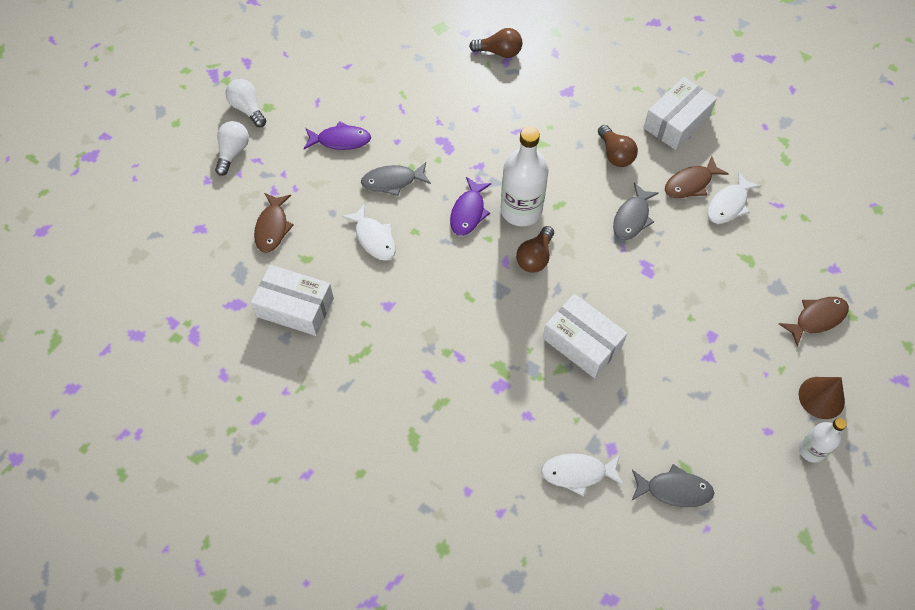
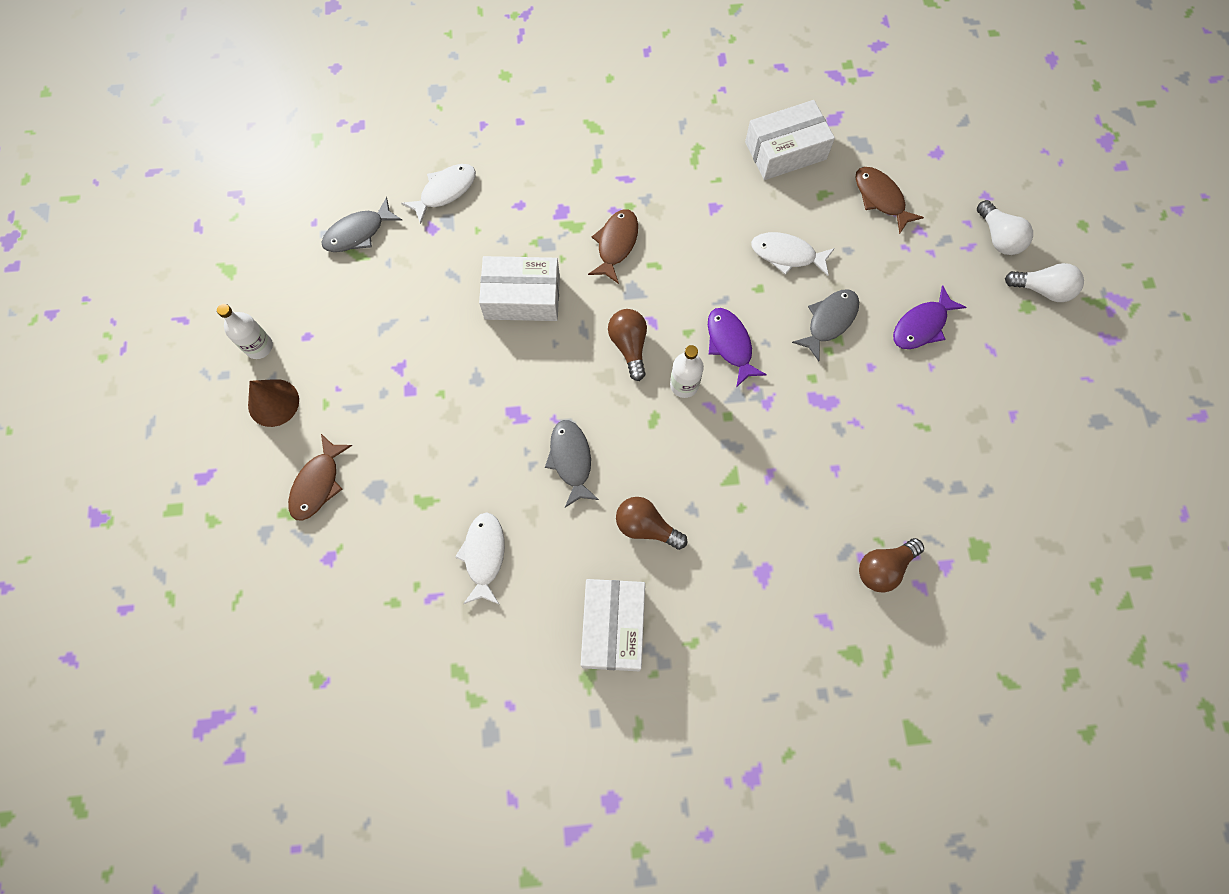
camera: 140 degrees right, 10 degrees up
white bottle [500,127,549,226] -> white bottle [670,345,704,398], size x0.56
brown fish [665,156,728,198] -> brown fish moved to [588,209,638,284]

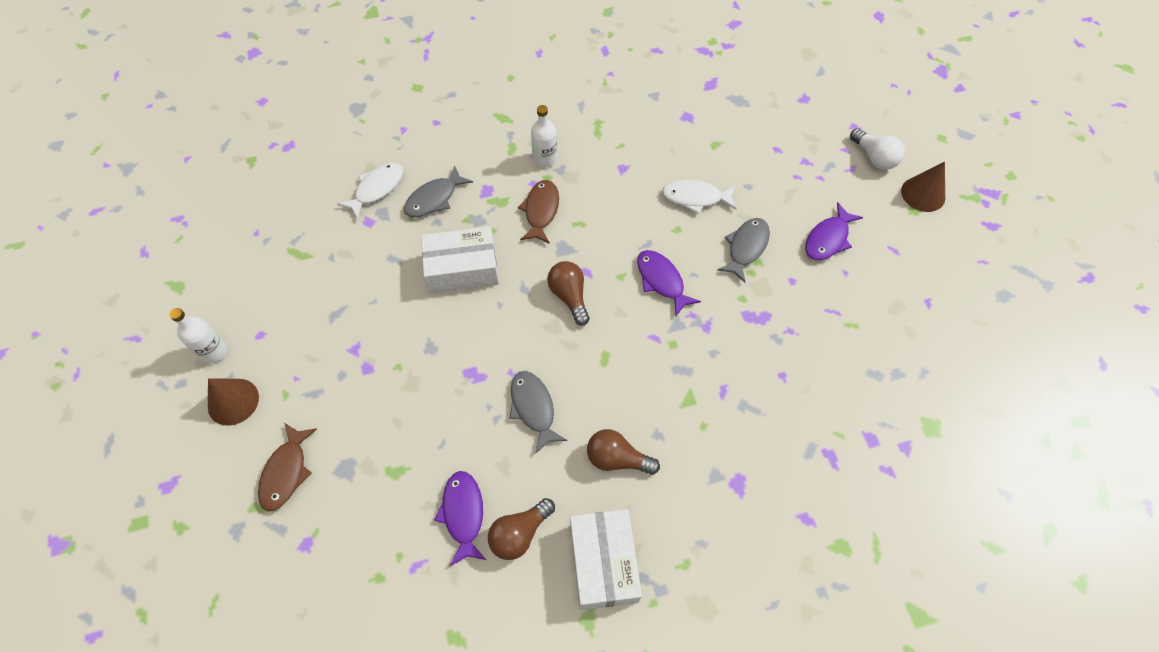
camera: 10 degrees left, 10 degrees down
grey fish [321,197,402,252] -> grey fish moved to [404,165,473,217]
white fish [455,512,505,605] -> purple fish [434,471,486,566]
white bottle [670,345,704,398] -> white bottle moved to [531,105,557,167]
white box [745,100,835,180] -> none
brown fish [855,167,924,234] -> none
brown light bulb [859,538,924,592] -> brown light bulb moved to [488,498,555,560]
white light bulb [1005,263,1084,302] -> brown cone [901,162,945,212]

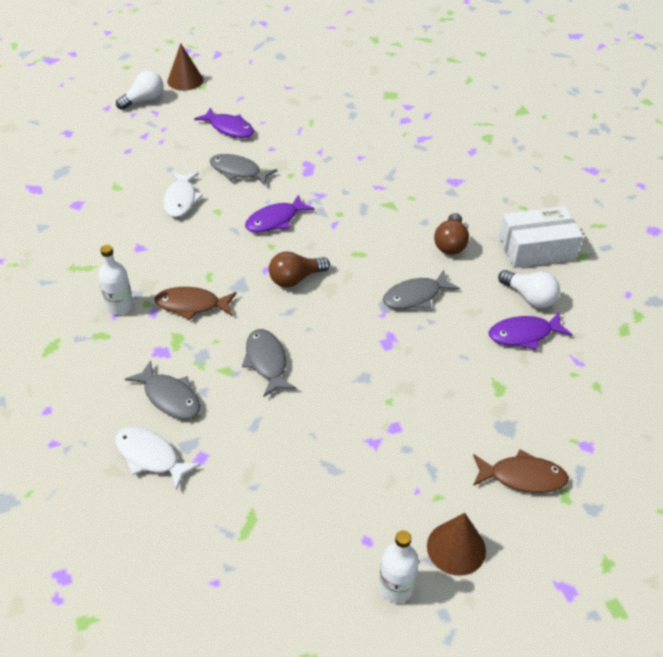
camera: 95 degrees left, 15 degrees down
white box [421,227,499,294] -> grey fish [242,329,296,397]
brown light bulb [488,498,555,560] -> white light bulb [498,270,560,308]

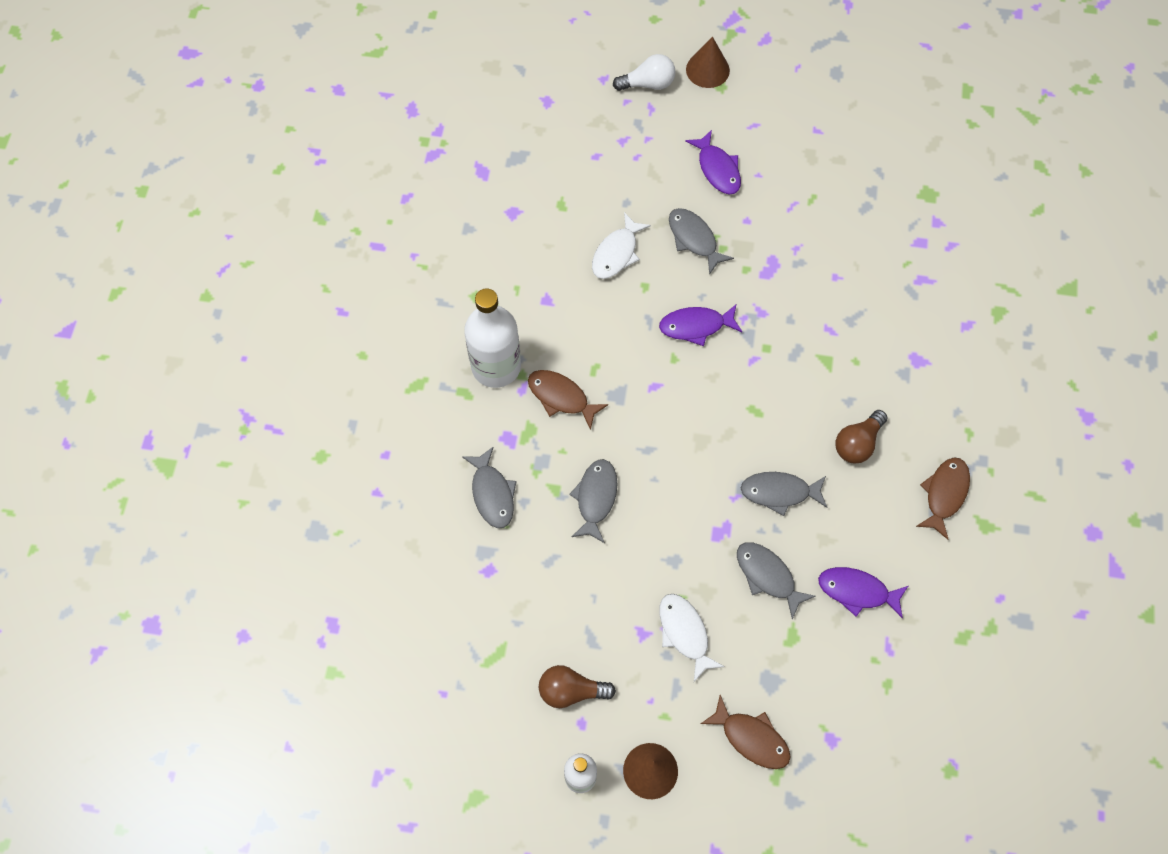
camera: 30 degrees right, 20 degrees up
white bottle [98,245,134,315] -> white bottle [464,288,521,388], size x1.79
white fish [115,427,201,491] -> white fish moved to [659,594,725,682]
brown light bulb [269,251,330,287] -> brown light bulb moved to [539,665,616,708]
white light bulb [498,270,560,308] -> none
white box [499,206,583,268] -> brown fish [916,458,970,540]
none -> grey fish [737,542,816,619]

